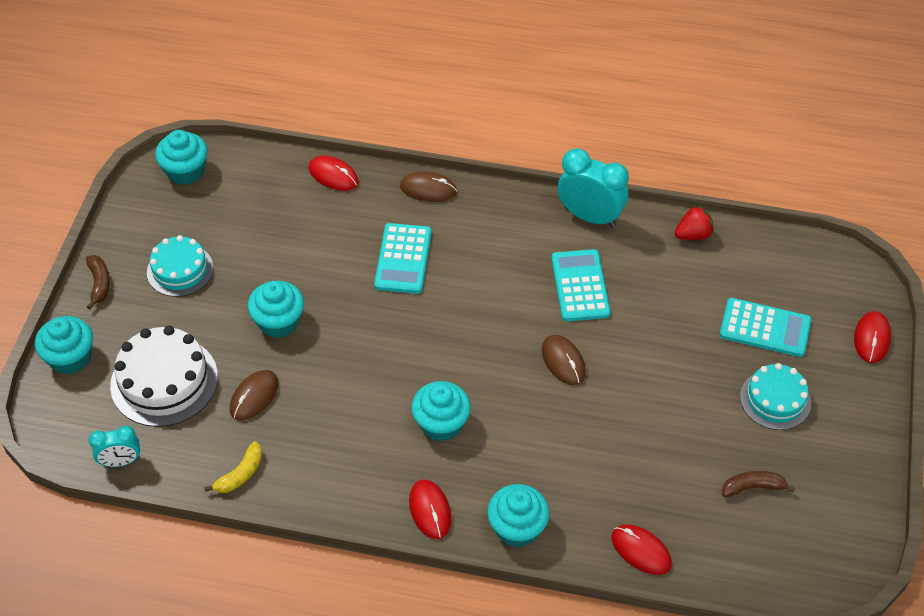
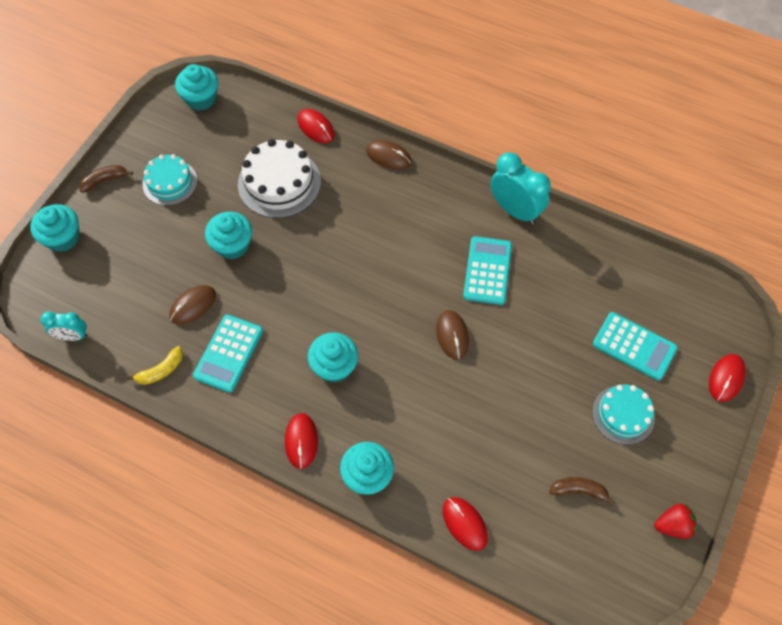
camera: 15 degrees right, 10 degrees up
brown banana [86,255,110,309] -> brown banana turned 120 degrees counterclockwise [79,165,133,193]
white cake [110,326,218,427] -> white cake moved to [238,139,321,218]
turquoise calculator [374,223,431,294] -> turquoise calculator moved to [193,314,263,393]
red strawberry [675,206,714,240] -> red strawberry moved to [654,504,697,539]

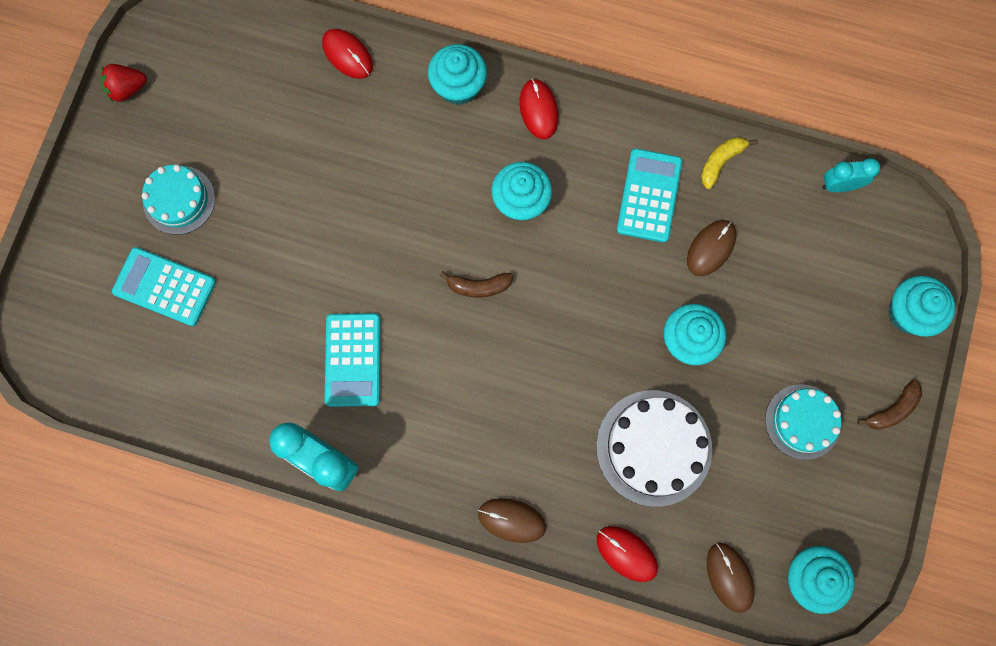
camera: 170 degrees right, 15 degrees up
brown mouse [436,310,469,359] -> brown mouse moved to [707,543,754,613]
brown banana [549,477,615,506] -> brown banana moved to [440,271,514,297]
red mouse [709,354,746,402] -> none

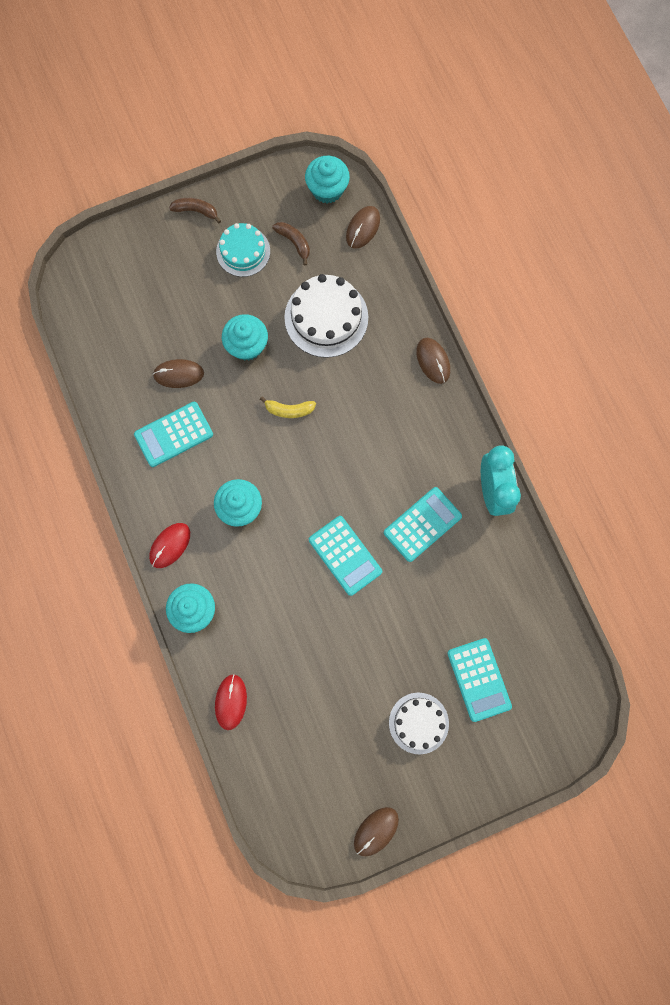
camera: 130 degrees left, 0 degrees up
red strawberry [101,64,147,102] -> brown mouse [354,807,399,856]
turquoise cake [142,165,215,235] -> white cake [389,693,449,754]
brown banana [440,271,514,297] -> brown banana moved to [272,222,310,265]
red mouse [597,526,658,582] -> none
yellow banana [701,137,757,189] -> yellow banana moved to [260,396,316,418]
turquoise clock [822,158,880,192] -> none
turquoise cupcake [888,276,955,337] -> none
none -> turquoise calculator [309,516,382,596]

